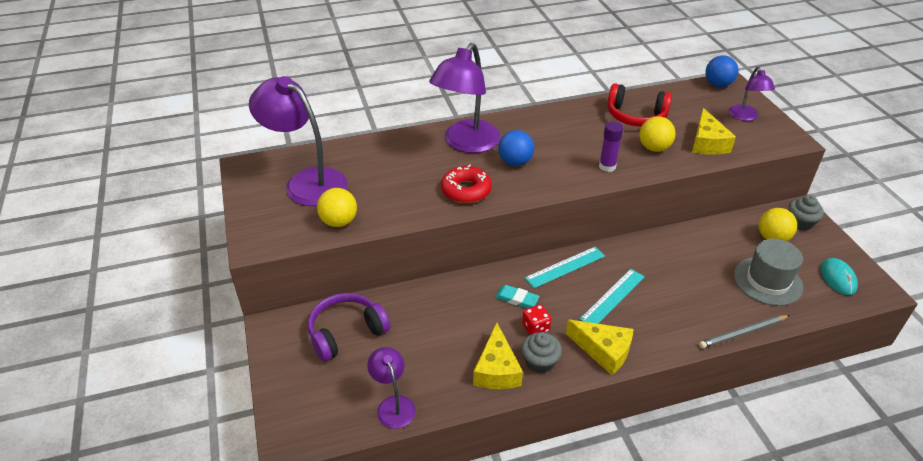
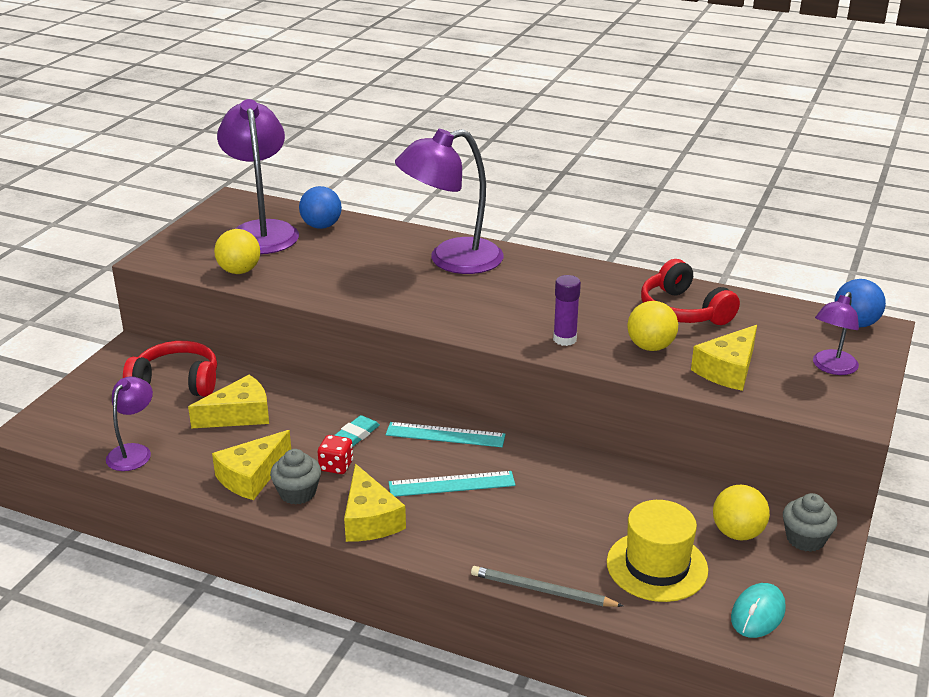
camera: 40 degrees right, 10 degrees down
purple headphones [308,293,390,361] -> red headphones [123,341,217,397]
red donut [441,164,492,203] -> none
turquoise eraser [495,285,540,309] -> turquoise eraser turned 60 degrees clockwise [334,415,380,447]
blue ball [498,130,534,166] -> blue ball moved to [299,186,342,229]
grey hat [734,238,803,306] -> yellow hat [607,500,708,602]
none -> yellow cheese [188,375,269,428]

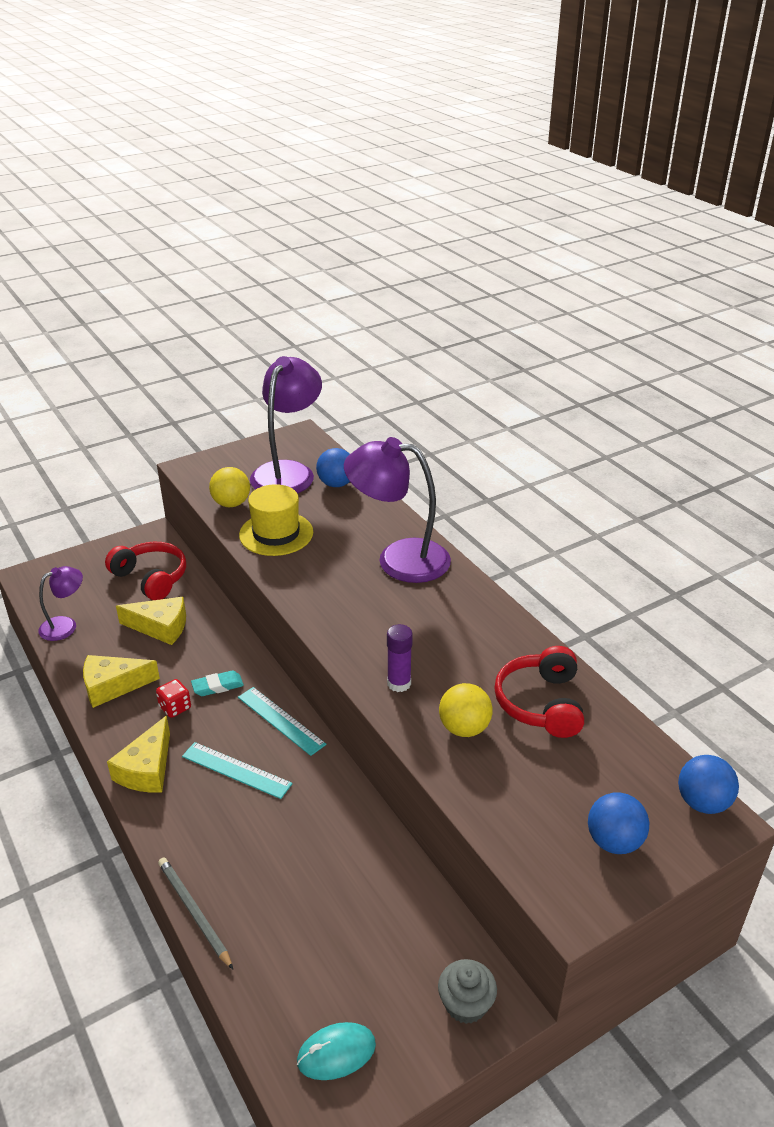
camera: 35 degrees right, 5 degrees up
grey cupcake [270,449,321,505] -> none
yellow hat [607,500,708,602] -> yellow hat moved to [239,484,313,556]
yellow cheese [691,325,757,391] -> none
yellow ball [713,485,770,540] -> none
purple lamp [813,292,859,375] -> blue ball [588,792,649,854]

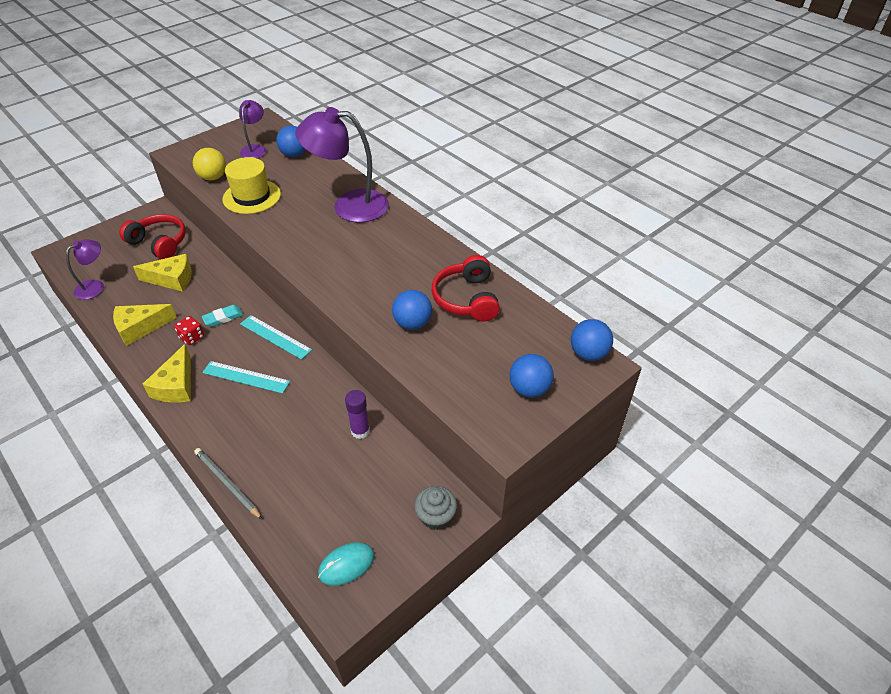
camera: 10 degrees left, 10 degrees up
purple lamp [250,356,322,493] -> purple lamp [239,100,266,158], size x0.53
purple glue stick [387,624,413,692] -> purple glue stick moved to [345,390,370,439]
yellow ball [439,683,493,737] -> blue ball [392,290,432,330]

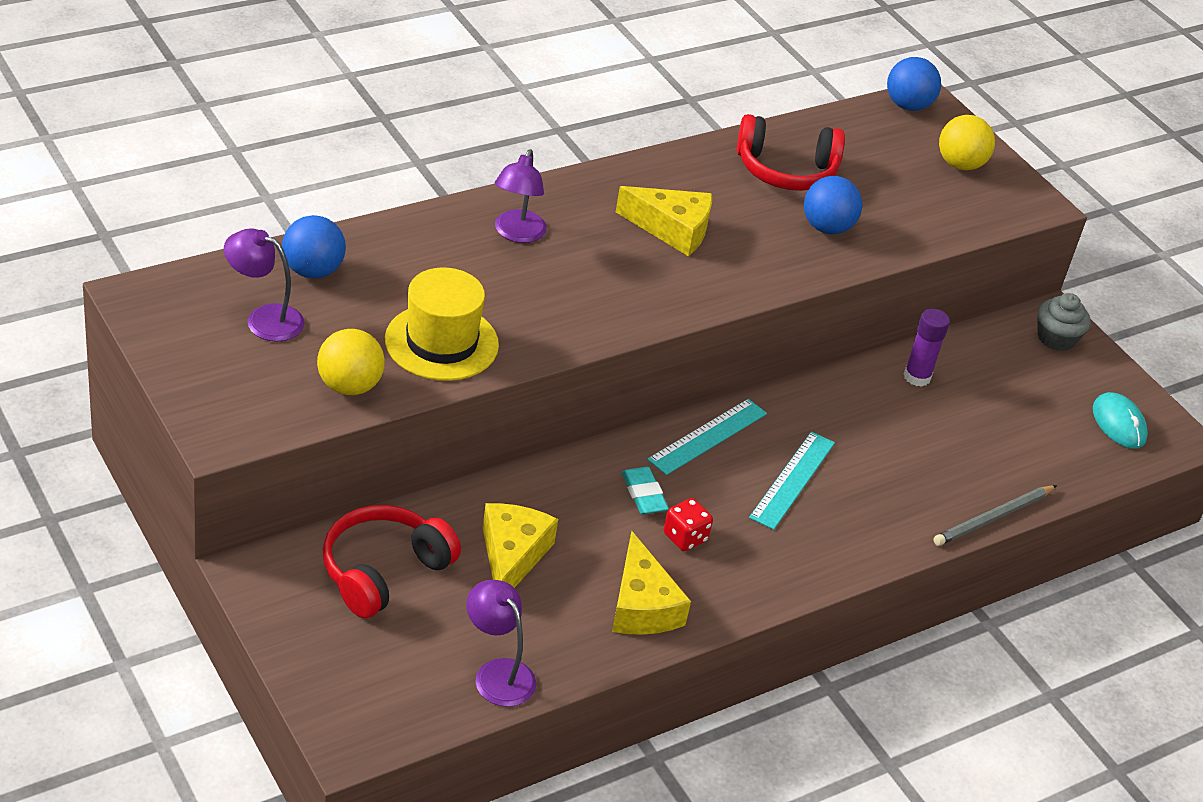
camera: 85 degrees left, 5 degrees down
yellow cheese [143,344,191,403] -> yellow cheese moved to [616,186,712,256]
purple lamp [295,107,389,223] -> purple lamp [495,149,547,243], size x0.53
blue ball [510,354,554,398] -> yellow ball [939,115,995,170]

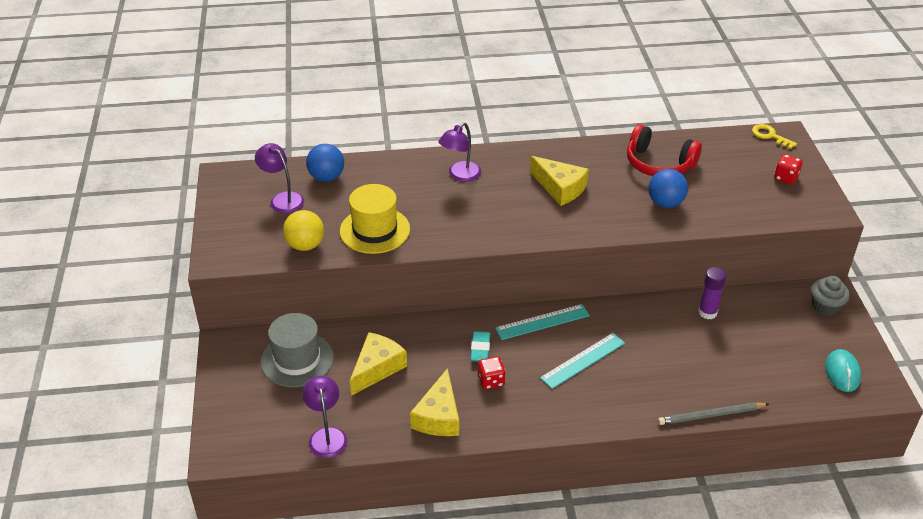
camera: 30 degrees right, 0 degrees up
red headphones [323,505,461,618] -> grey hat [260,313,334,387]
blue ball [887,57,941,111] -> yellow key [752,124,797,149]
yellow ball [939,115,995,170] -> red dice [774,154,803,185]

